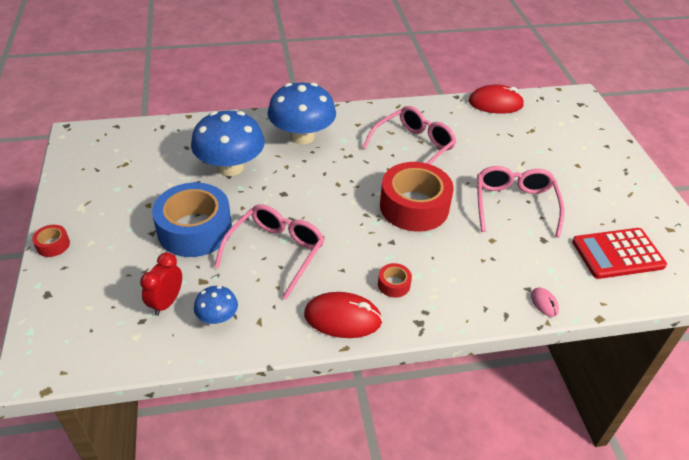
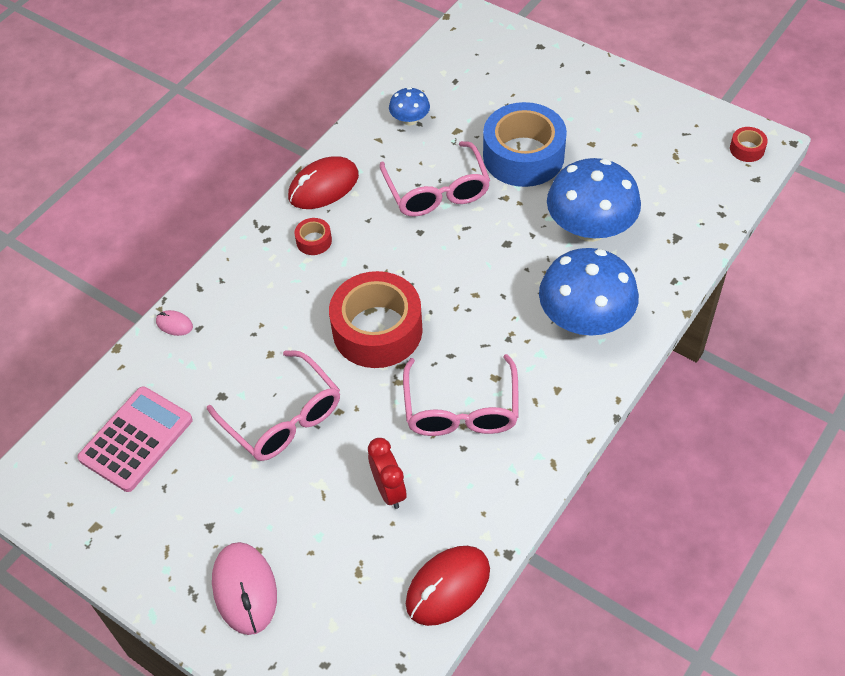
camera: 140 degrees right, 10 degrees up
red tape [32,225,70,257] -> red tape moved to [730,127,768,162]
red clock [140,252,182,316] -> red clock moved to [368,438,407,509]
red calculator [572,228,667,279] -> pink calculator [77,386,193,492]
none -> pink mouse [212,542,277,635]

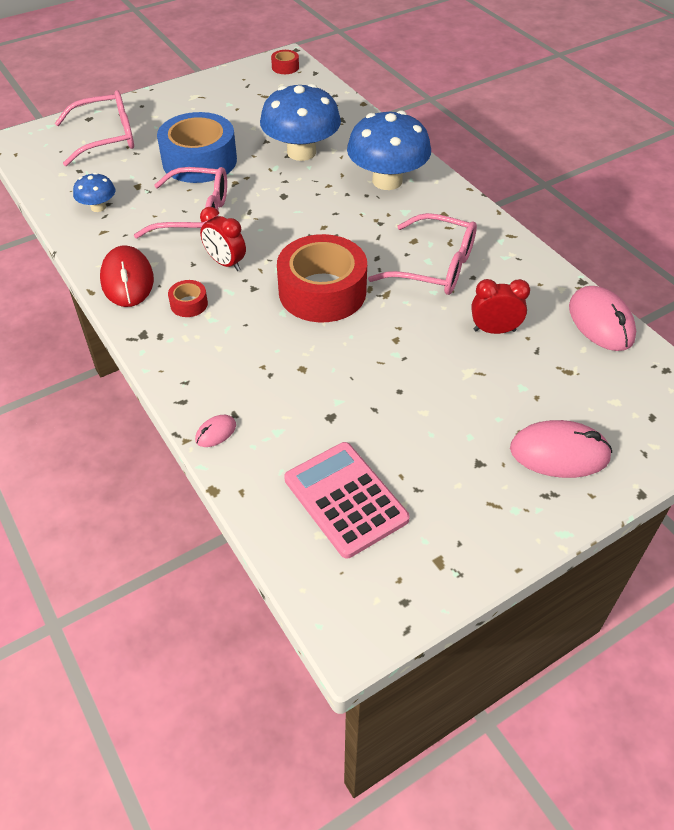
camera: 70 degrees left, 5 degrees down
pink glasses [207,350,340,461] -> pink glasses moved to [55,90,134,166]
red mouse [406,546,490,626] -> pink mouse [569,286,636,351]
none -> red clock [200,207,246,271]

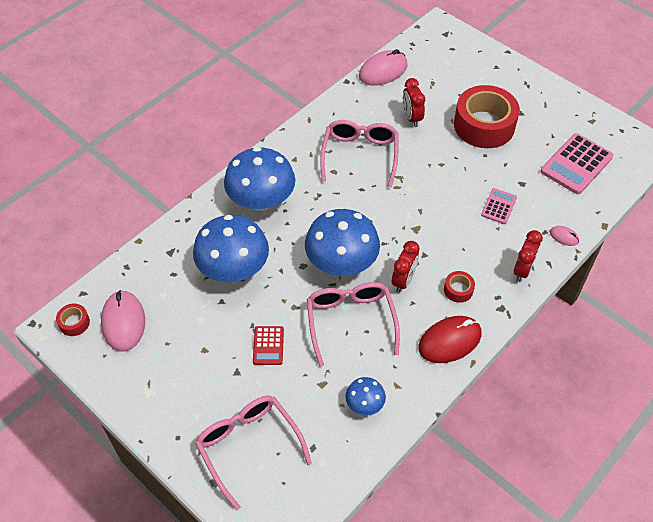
camera: 105 degrees left, 5 degrees up
blue tape [157,112,237,183] -> red calculator [253,326,284,365]
red tape [277,234,367,322] -> red tape moved to [454,85,520,148]
pink mouse [510,420,612,478] -> pink mouse moved to [101,290,145,352]
none -> blue mushroom [305,209,380,276]
none -> pink calculator [481,188,517,224]
none -> red clock [513,230,543,282]

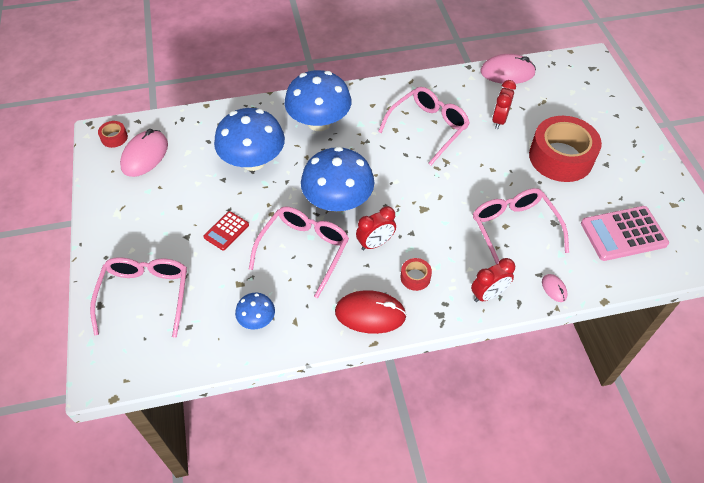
camera: 35 degrees right, 0 degrees up
pink calculator [481,188,517,224] -> pink glasses [473,188,569,264]

